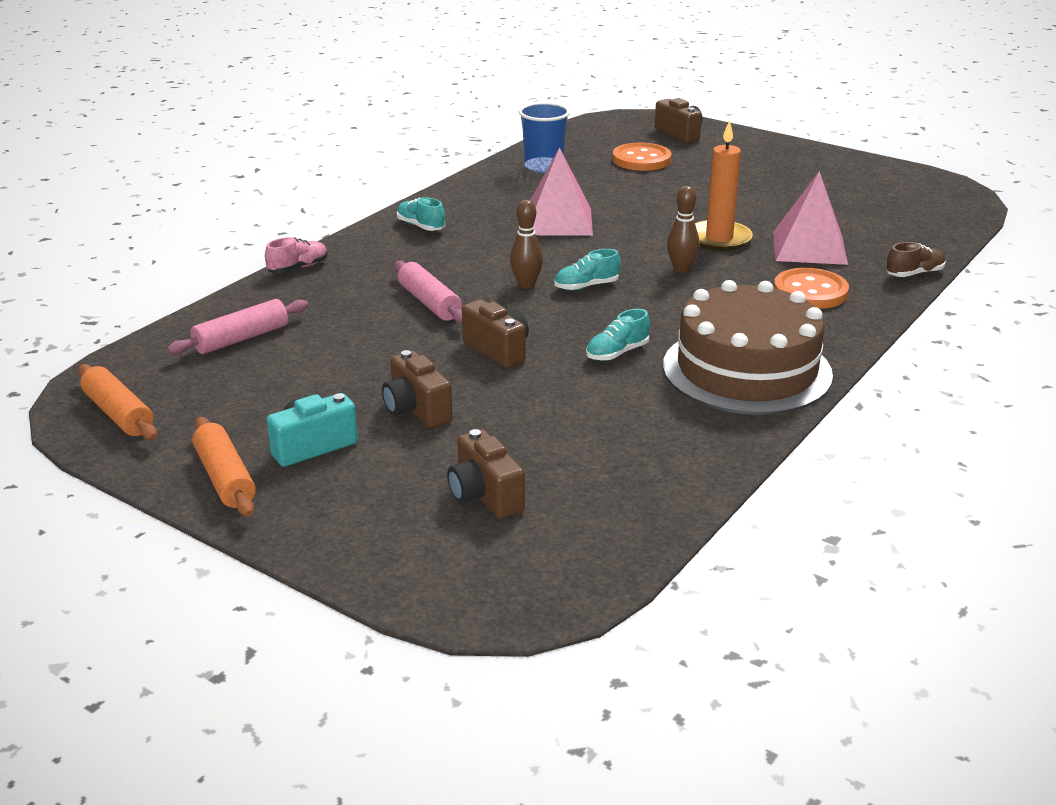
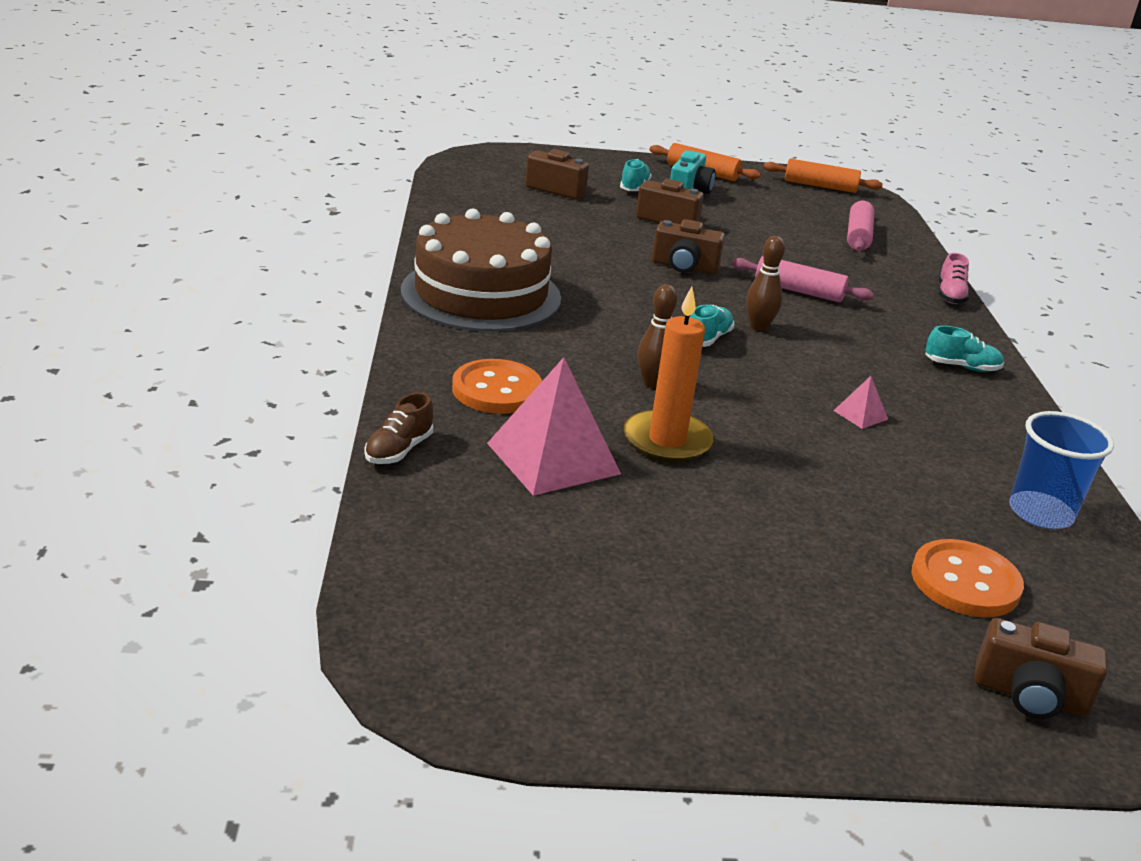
camera: 140 degrees right, 0 degrees up
pink pyramid [530,147,593,236] -> pink pyramid [833,376,888,429], size x0.44
turquoise shoe [586,309,650,361] -> turquoise shoe moved to [620,159,652,191]

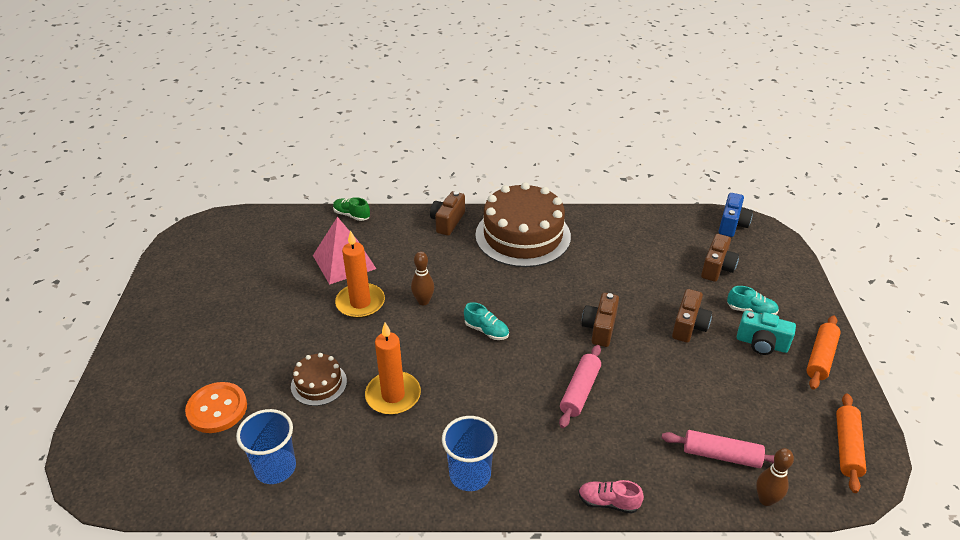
camera: 95 degrees right, 10 degrees up
brown shoe [364,392,434,464] -> green shoe [333,197,370,221]
orange button [452,359,542,414] -> none
brown bowling pin [746,236,785,331] -> brown bowling pin moved to [756,448,794,506]
pink pyramid [833,376,888,429] -> orange candle [365,322,421,415]
turquoise shoe [925,326,1004,372] -> blue cup [442,416,498,491]
brown camera [974,618,1107,719] -> brown camera moved to [430,191,465,236]
none -> brown cake [291,353,347,406]
none -> blue camera [719,193,753,237]

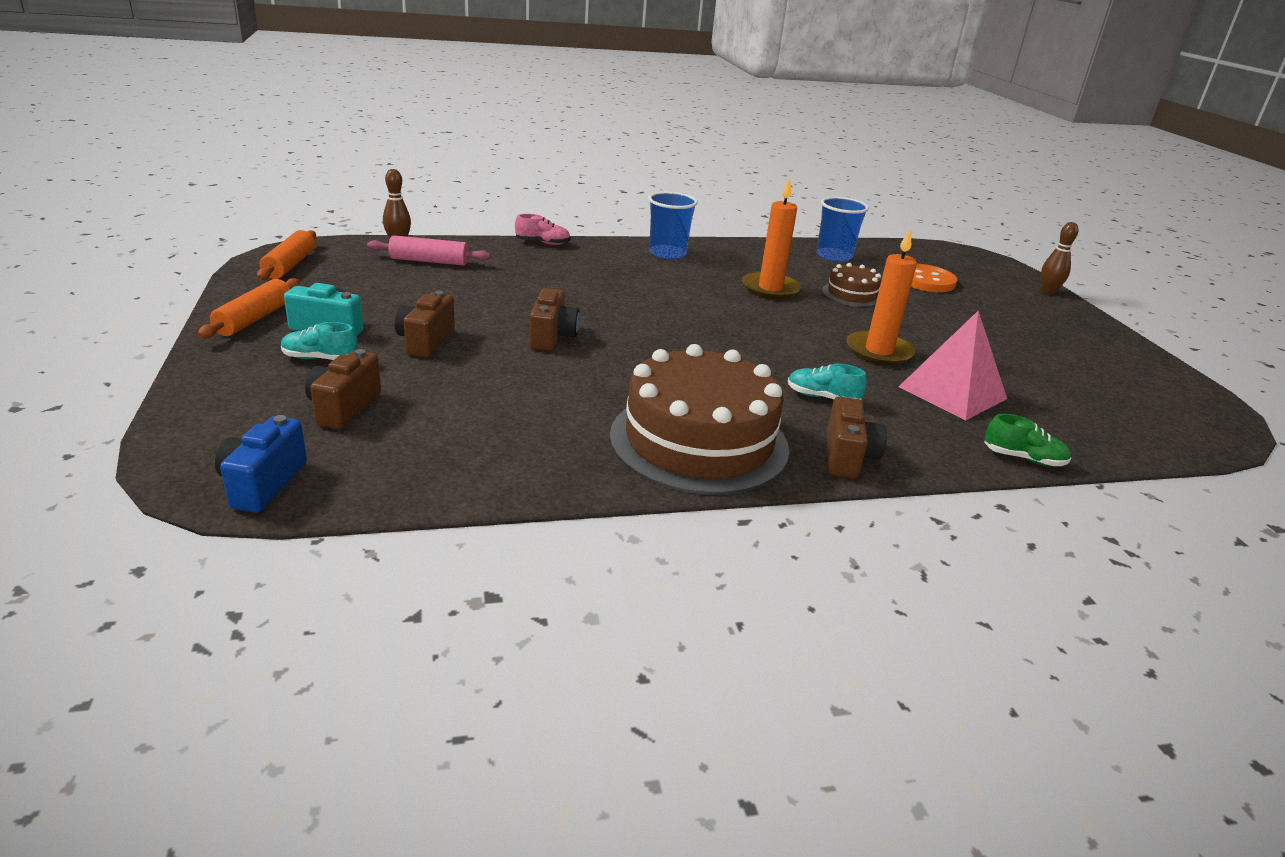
camera: 165 degrees right, 10 degrees down
brown bowling pin [411,252,434,305] -> brown bowling pin moved to [1041,222,1079,295]
turquoise shoe [464,302,509,340] -> turquoise shoe moved to [788,364,867,400]
pink rolling pin [559,345,601,428] -> none

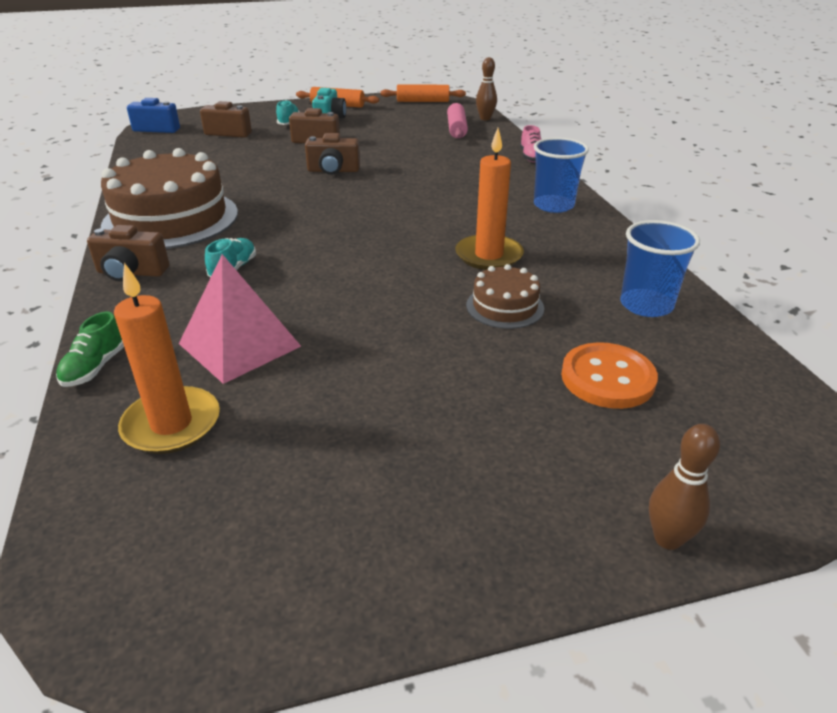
camera: 90 degrees right, 5 degrees up
orange candle [846,229,917,365] -> orange candle moved to [114,263,220,454]

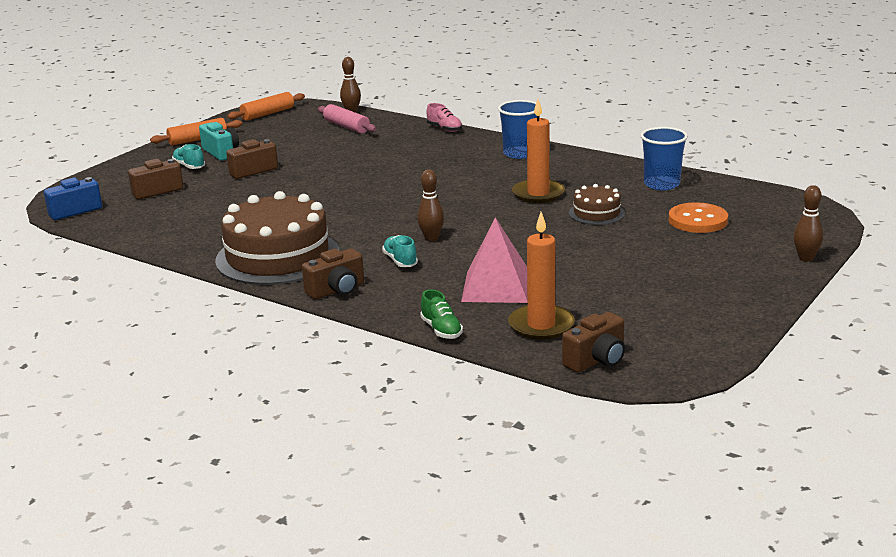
camera: 40 degrees left, 10 degrees down
brown camera [305,133,360,175] -> brown camera moved to [562,312,625,373]
none -> brown bowling pin [417,169,444,241]

